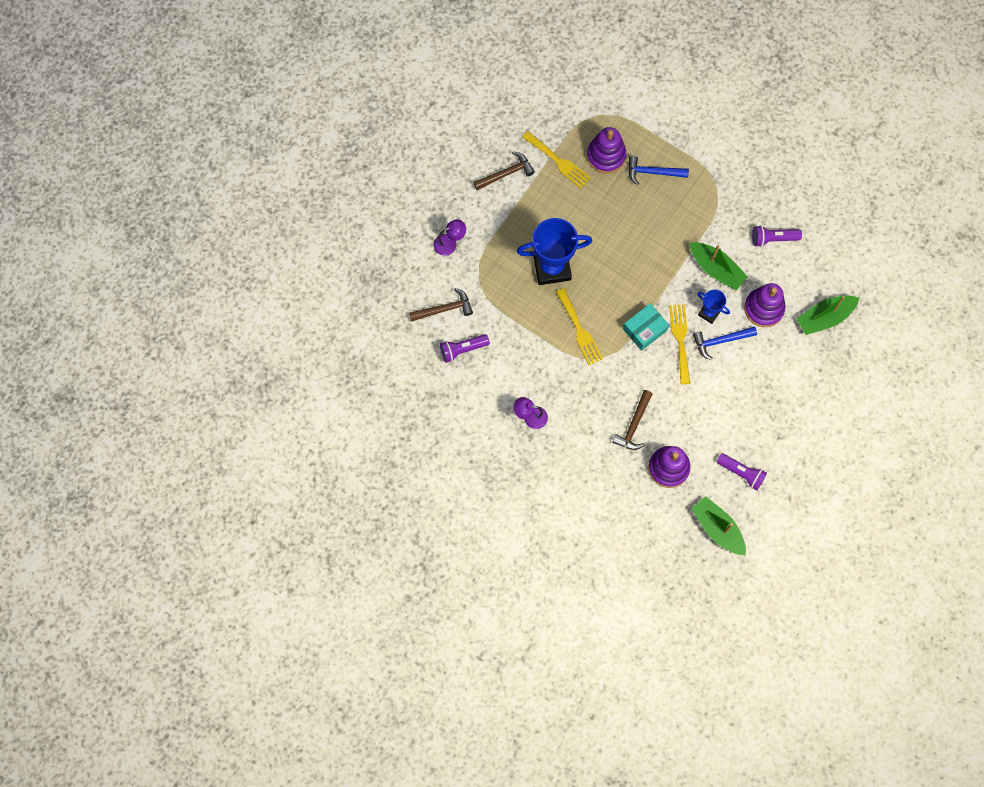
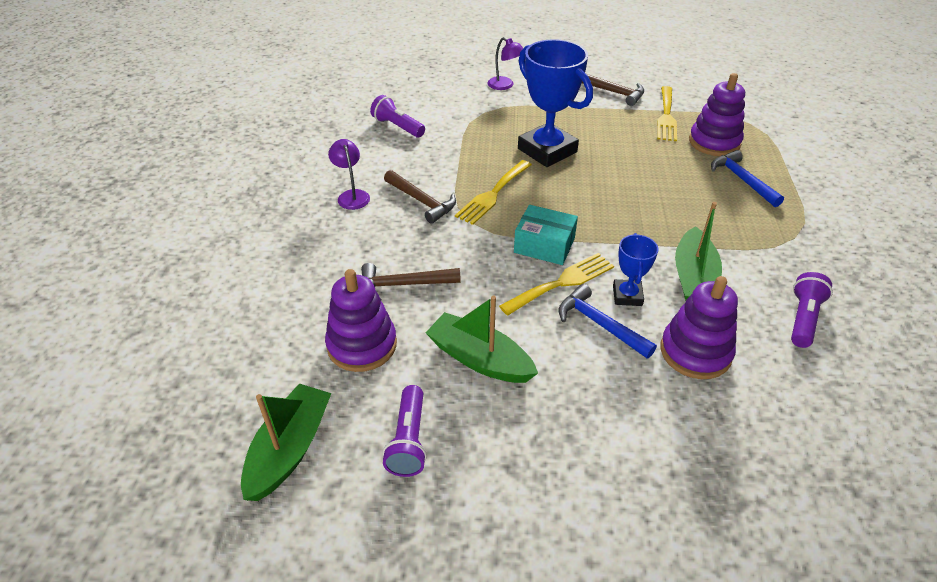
camera: 60 degrees right, 30 degrees down
brown hammer [409,288,473,321] -> brown hammer moved to [384,170,456,224]
purple flashlight [752,225,802,247] -> purple flashlight turned 60 degrees clockwise [791,272,833,348]
green boat [797,296,859,335] -> green boat moved to [426,296,538,383]

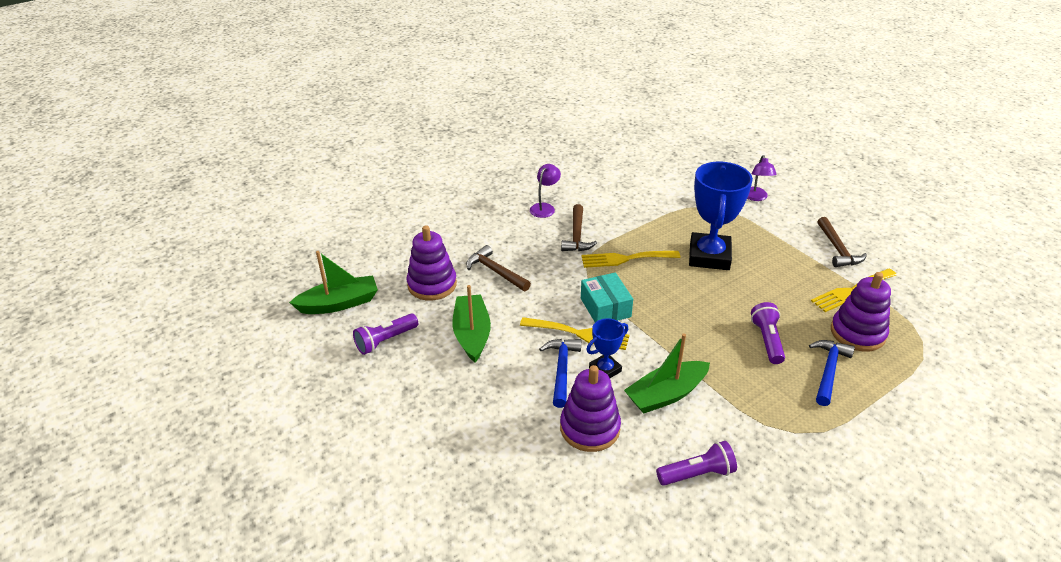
camera: 50 degrees right, 5 degrees down
purple flashlight [370,95,425,138] -> purple flashlight moved to [751,302,785,364]

